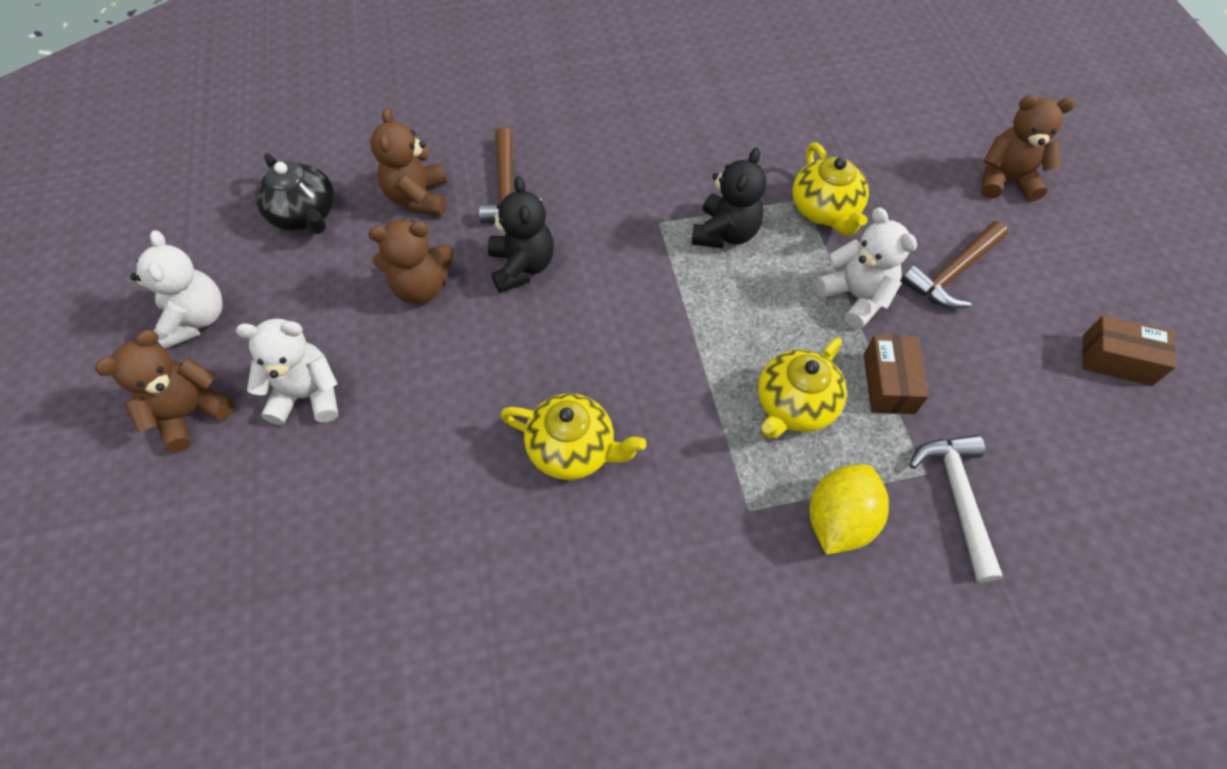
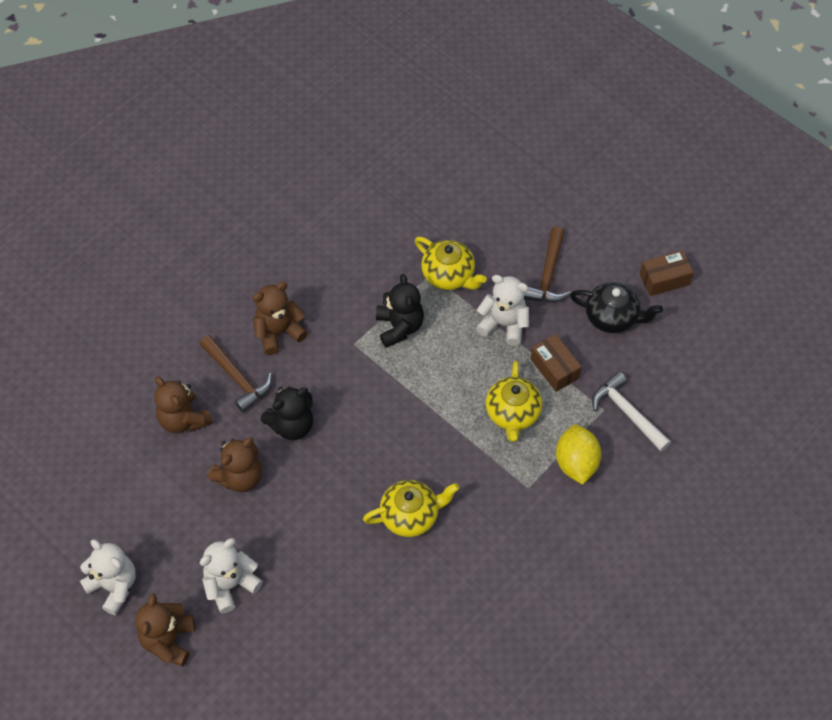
camera: 35 degrees left, 0 degrees up
black teapot [255,153,335,234] -> black teapot moved to [570,282,663,333]
black teddy bear [488,176,554,293] -> black teddy bear turned 105 degrees clockwise [261,386,313,440]
brown teddy bear [981,95,1076,202] -> brown teddy bear moved to [252,282,308,355]

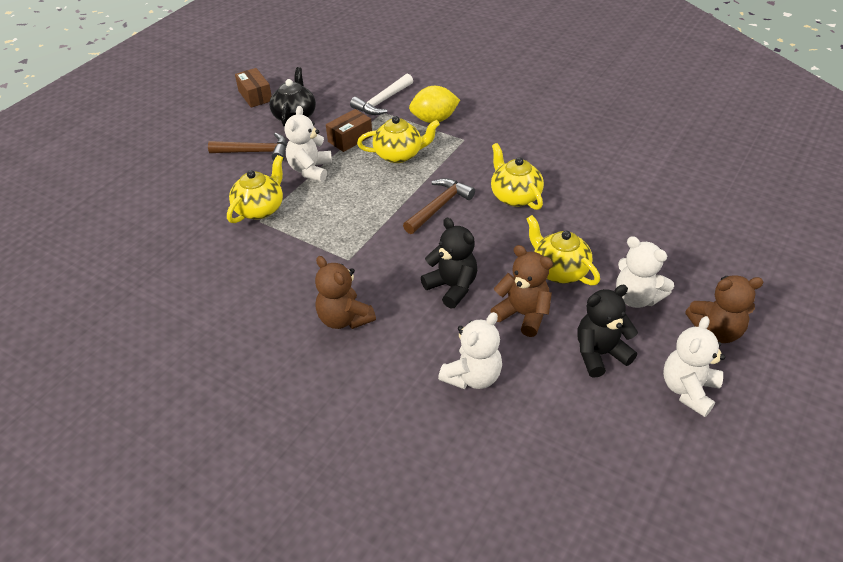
camera: 100 degrees left, 15 degrees down
brown teddy bear [154,377,213,433] -> white teddy bear [438,312,502,389]
brown hammer [200,335,272,413] -> brown hammer moved to [403,178,475,234]
black teddy bear [376,274,424,348] -> black teddy bear moved to [577,285,638,378]
none -> yellow teapot [526,215,600,286]

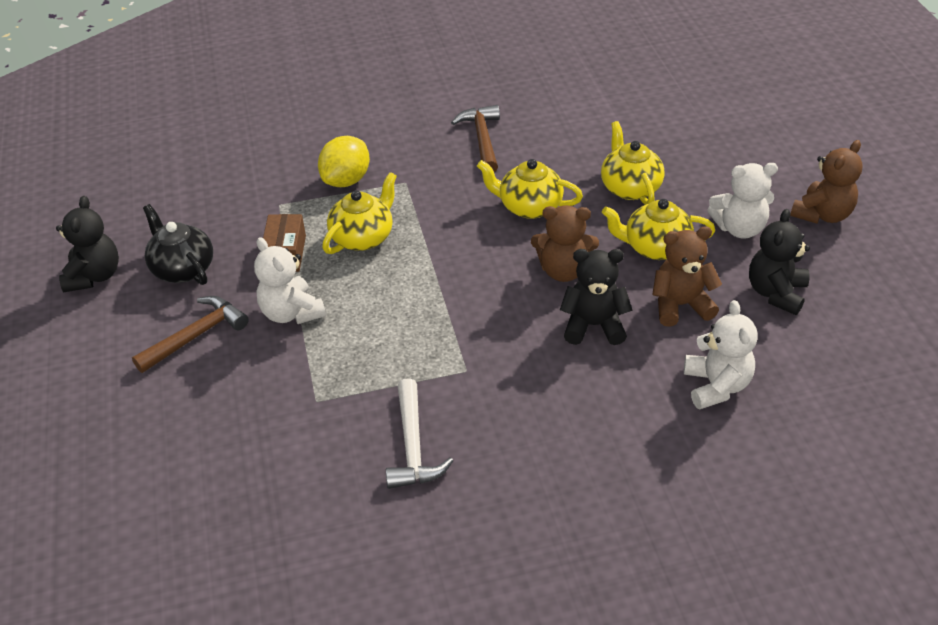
camera: 45 degrees left, 0 degrees up
yellow teapot [227,155,283,223] -> yellow teapot moved to [601,121,665,205]
brown box [235,68,272,108] -> black teddy bear [56,196,119,293]
brown teddy bear [315,256,376,329] -> brown teddy bear moved to [531,205,599,282]
white hammer [350,73,413,115] -> white hammer moved to [386,378,453,489]
brown hammer [403,178,475,234] -> brown hammer moved to [451,105,500,172]
white teddy bear [663,316,725,417] -> none

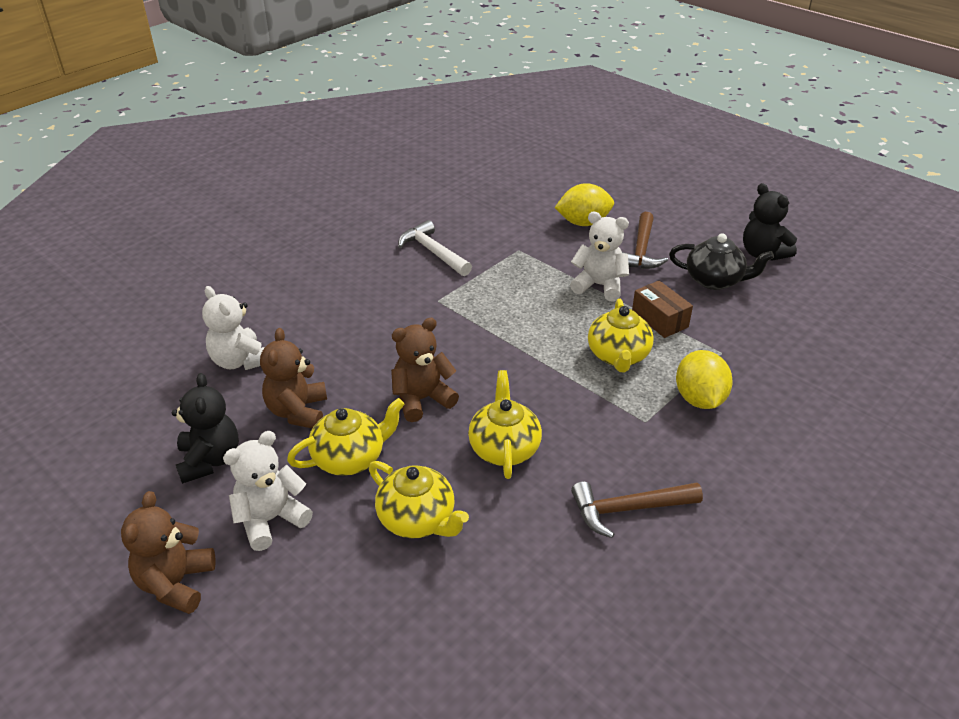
camera: 145 degrees right, 5 degrees down
brown hammer [451,105,500,172] -> brown hammer turned 120 degrees clockwise [571,481,703,538]
yellow teapot [477,159,583,219] -> yellow teapot turned 75 degrees counterclockwise [468,370,542,479]
black teddy bear [560,249,633,345] -> none
brown teddy bear [652,226,722,327] -> brown teddy bear turned 135 degrees clockwise [260,328,327,428]
none -> yellow lemon [554,183,614,226]

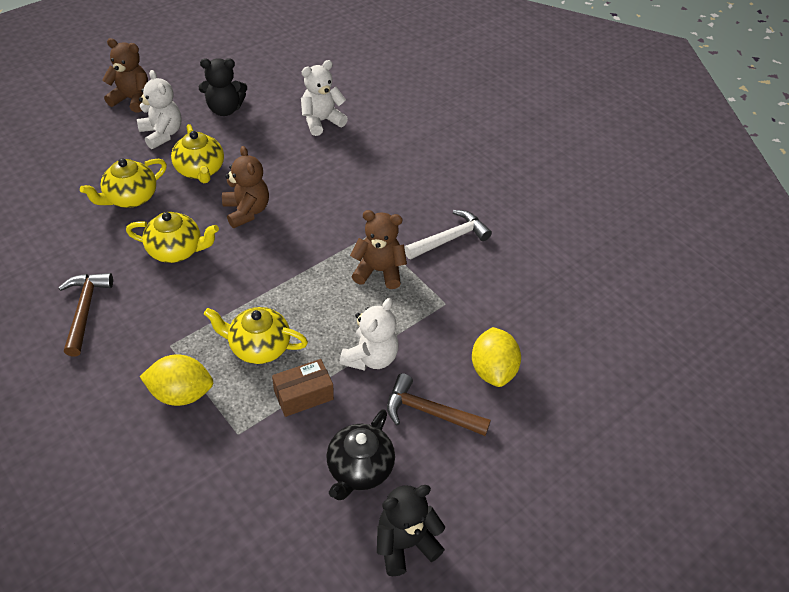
camera: 95 degrees right, 10 degrees up
brown teddy bear [260,328,327,428] -> brown teddy bear moved to [350,210,407,289]

